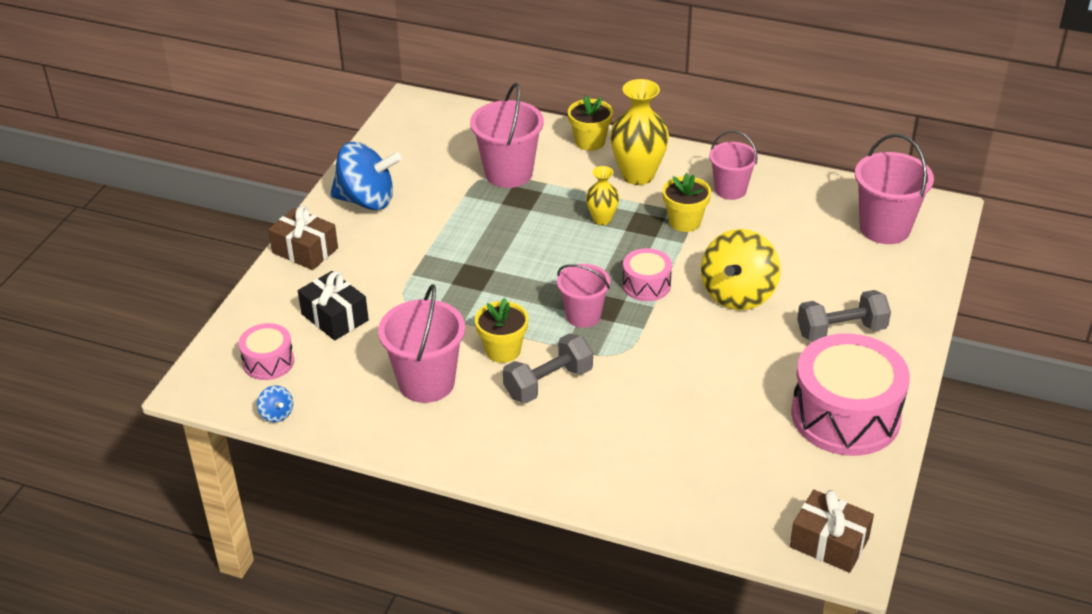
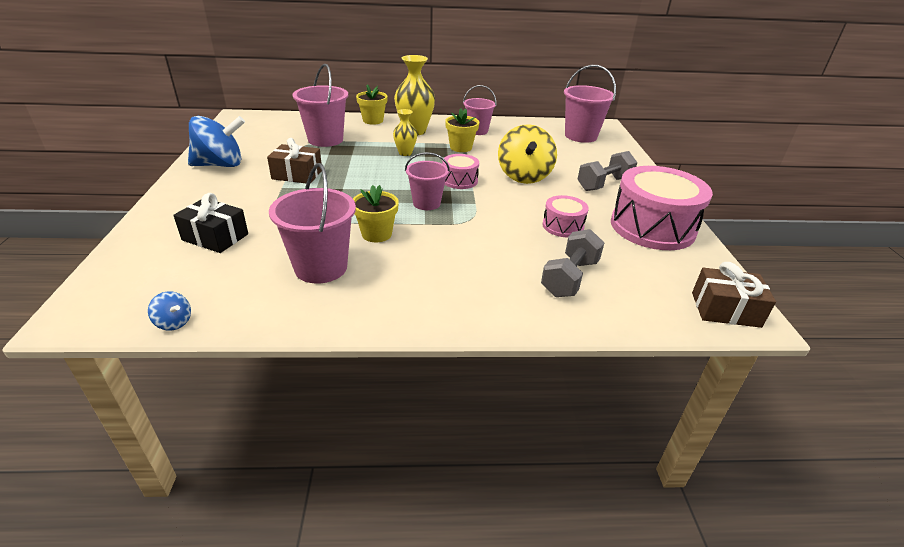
camera: 25 degrees left, 5 degrees down
pink drum [239,323,294,380] -> pink drum moved to [542,195,589,237]
brown gift [268,206,338,270] -> brown gift moved to [267,138,322,184]
grey dumbbell [503,333,593,403] -> grey dumbbell moved to [541,229,604,297]

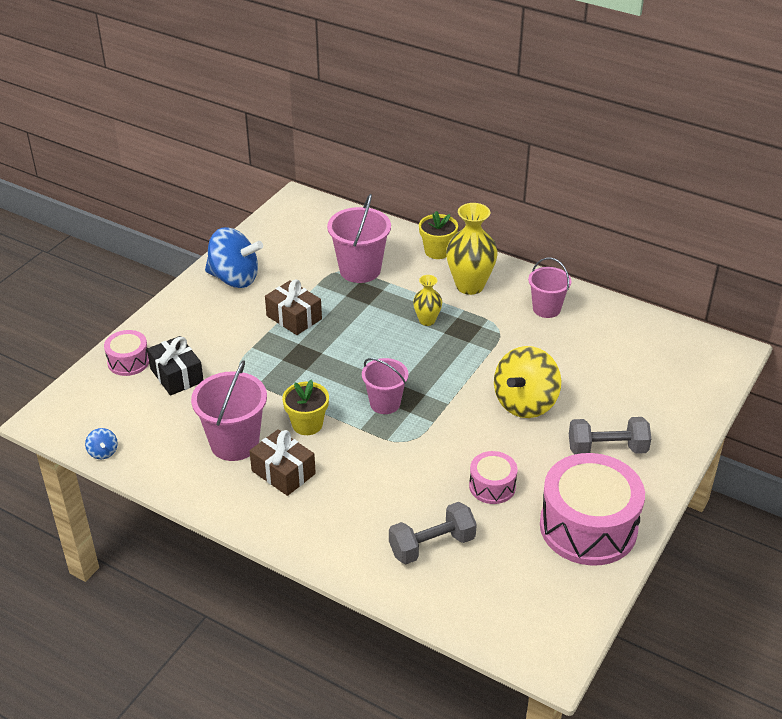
camera: 35 degrees right, 5 degrees up
pink drum [442,154,479,189] -> pink drum moved to [104,330,149,376]
yellow flower pot [445,108,479,152] -> none
pink bucket [564,65,616,143] -> none
brown gift [692,262,776,328] -> brown gift moved to [249,429,316,496]

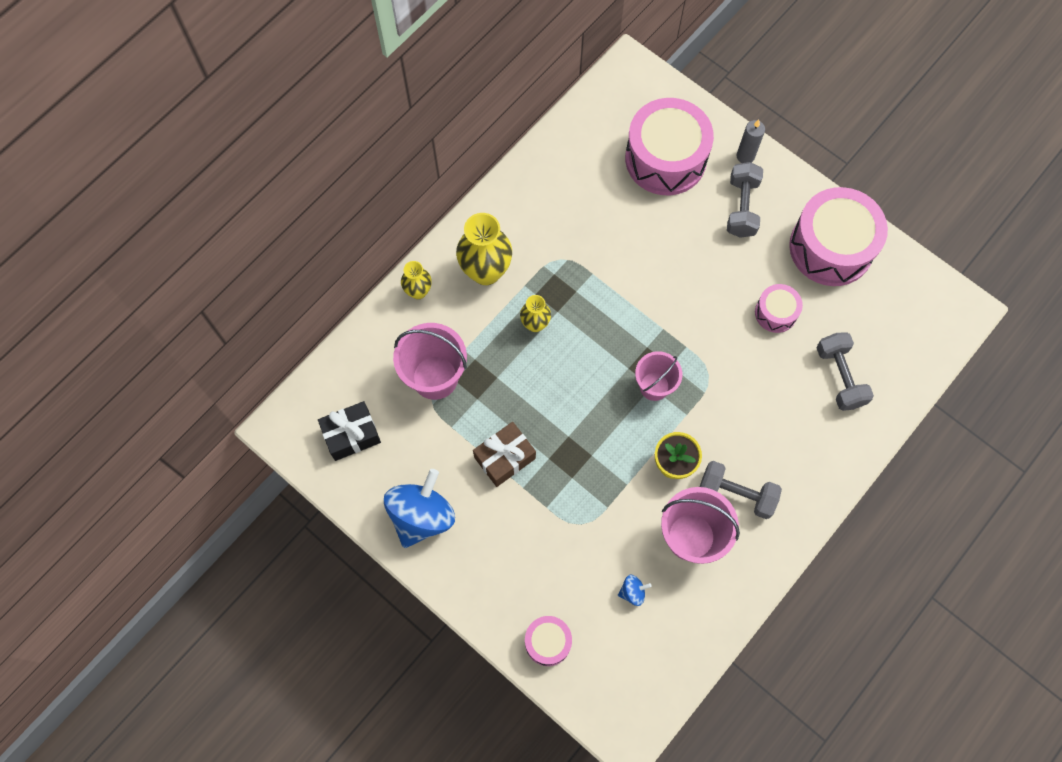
camera: 80 degrees left, 30 degrees up
blue spinning top [85,428,118,459] -> blue spinning top moved to [618,575,652,606]
black gift [147,336,204,396] -> black gift moved to [318,401,381,461]
brown gift [249,429,316,496] -> grey dumbbell [700,461,782,519]
yellow flower pot [419,211,458,259] -> yellow vase [401,261,431,299]
yellow spinning top [494,346,561,418] -> none
pink bucket [528,258,571,318] -> none
none -> pink drum [625,98,714,195]
none -> grey candle [737,120,765,163]

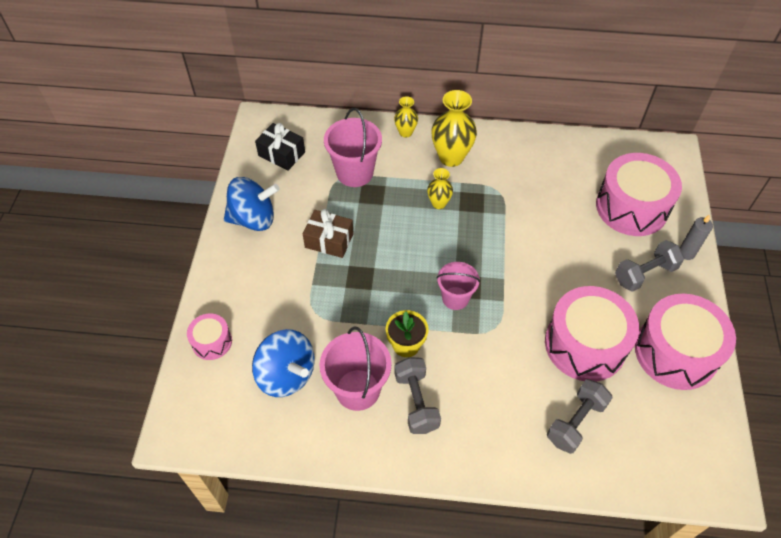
camera: 55 degrees right, 15 degrees down
blue spinning top [618,575,652,606] -> blue spinning top [252,329,315,397], size x2.36
pink drum [755,284,803,333] -> pink drum [545,286,639,382], size x2.02

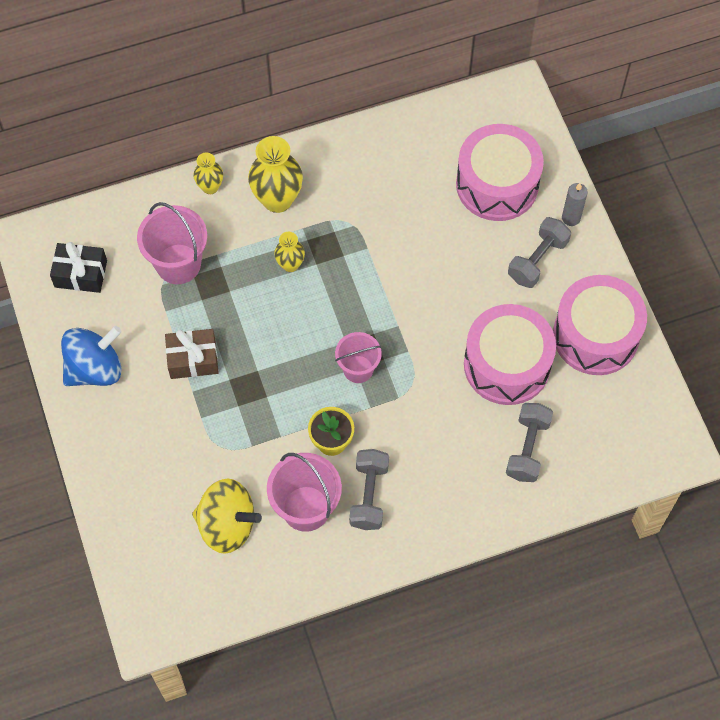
camera: 25 degrees left, 10 degrees up
pink drum [187,314,232,360] -> none
blue spinning top [252,329,315,397] -> yellow spinning top [192,478,262,554]
grey dumbbell [394,357,441,434] -> grey dumbbell turned 45 degrees clockwise [349,449,389,530]

